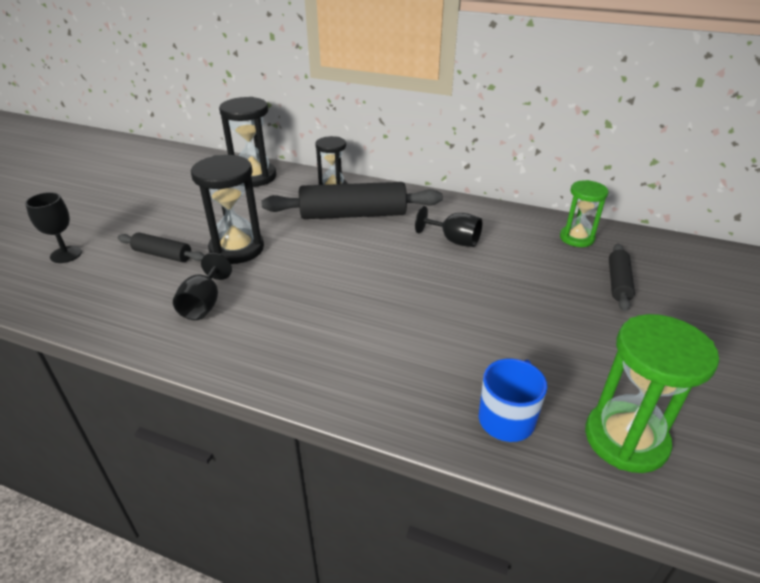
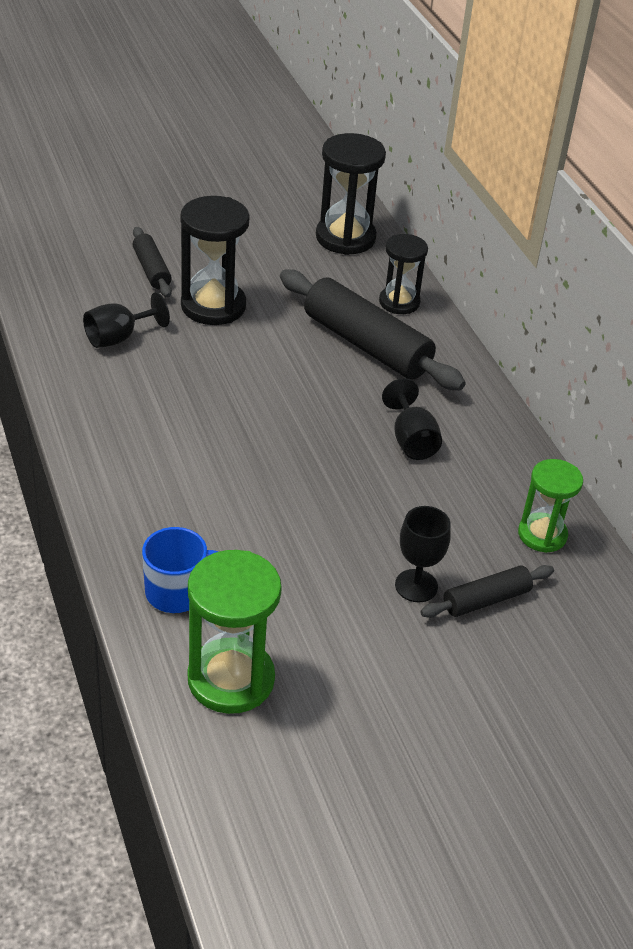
camera: 45 degrees right, 5 degrees up
black goblet [25,192,82,263] -> black goblet moved to [395,506,451,602]

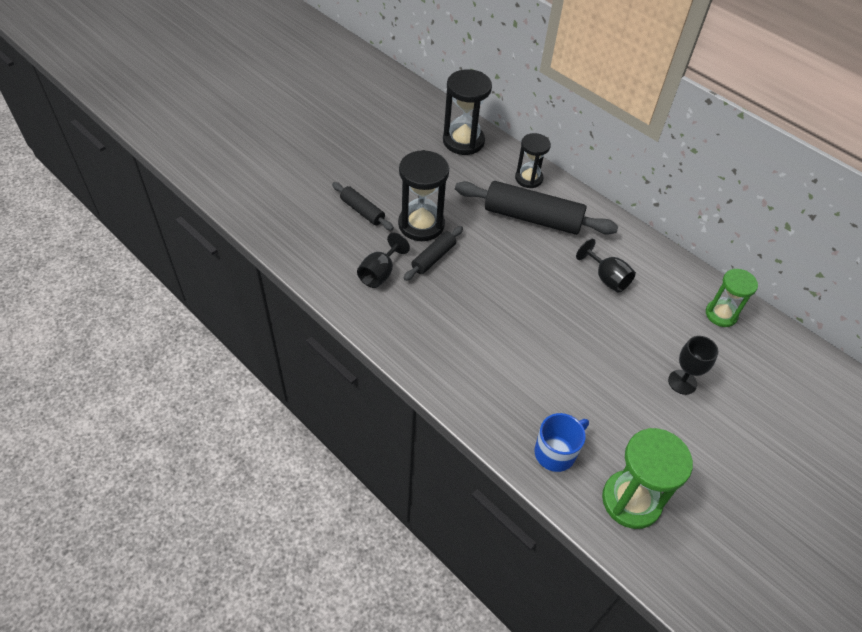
camera: 25 degrees left, 10 degrees up
black rolling pin [420,565,554,618] -> black rolling pin moved to [404,226,463,281]

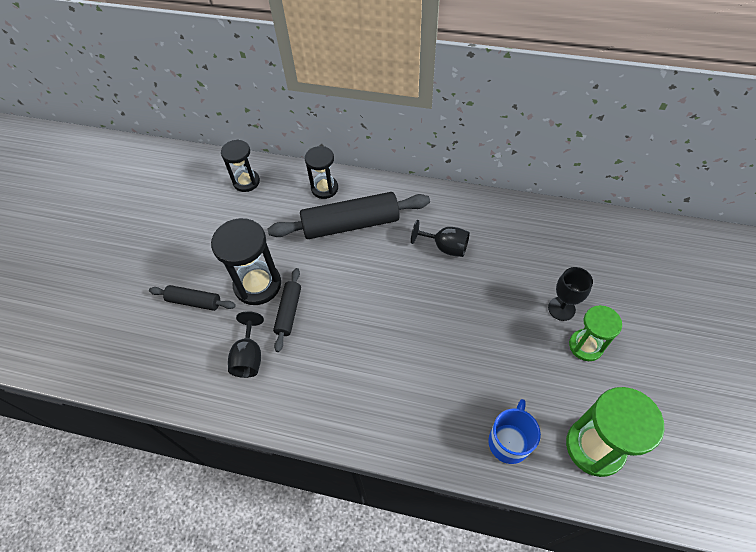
camera: 25 degrees left, 5 degrees up
black hourglass [443,69,492,155] -> black hourglass [221,140,260,192], size x0.64
green hourglass [706,269,758,327] -> green hourglass moved to [569,305,622,361]

